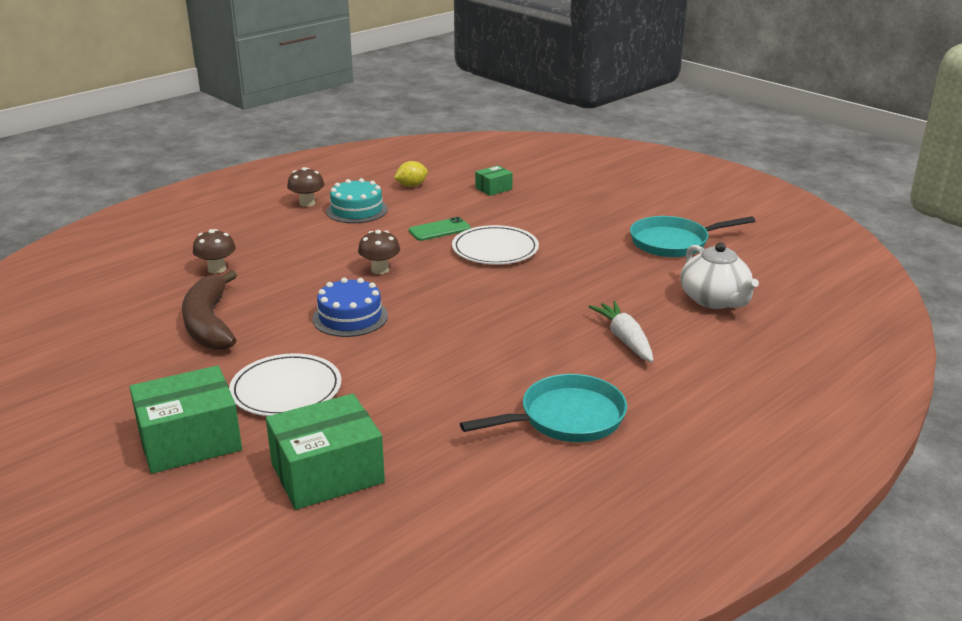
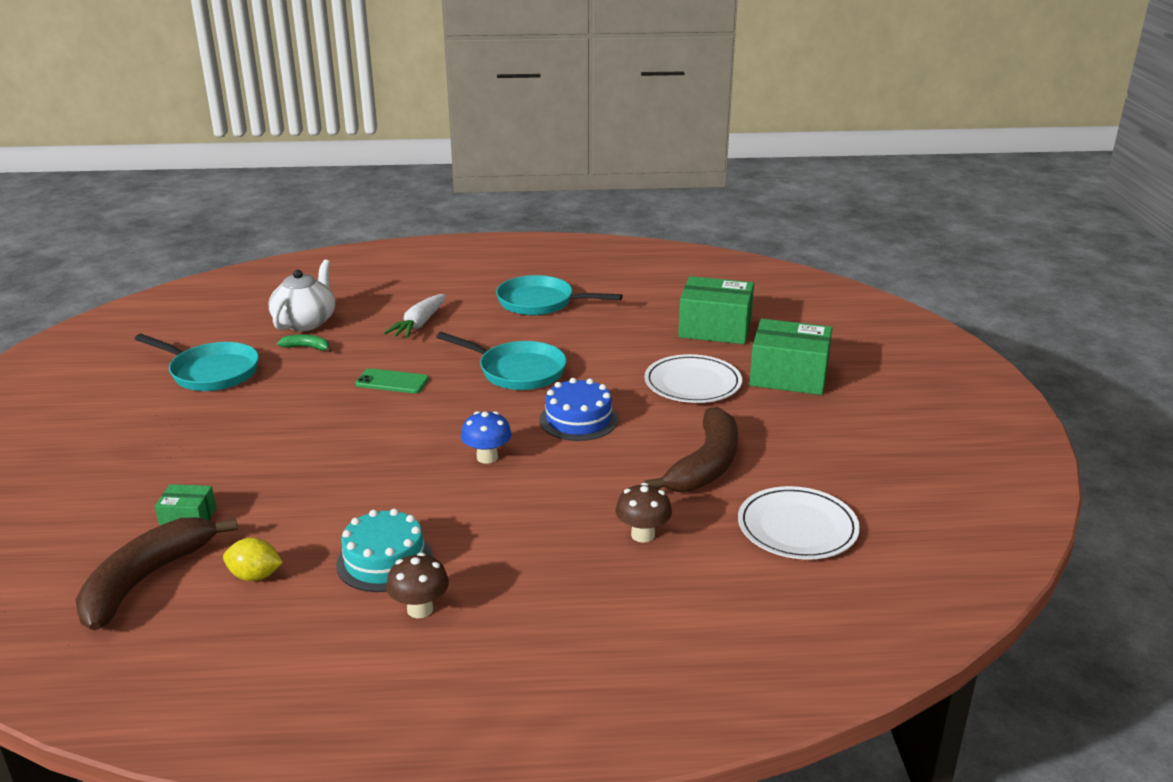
camera: 140 degrees left, 0 degrees up
brown mushroom [358,230,400,274] -> blue mushroom [461,411,512,464]
green phone [409,217,471,241] -> green phone moved to [355,368,429,393]
white plate [452,225,539,265] -> white plate moved to [738,486,860,560]
none -> brown banana [76,517,238,631]
none -> green banana [277,334,332,352]
none -> turquoise pan [436,332,567,390]

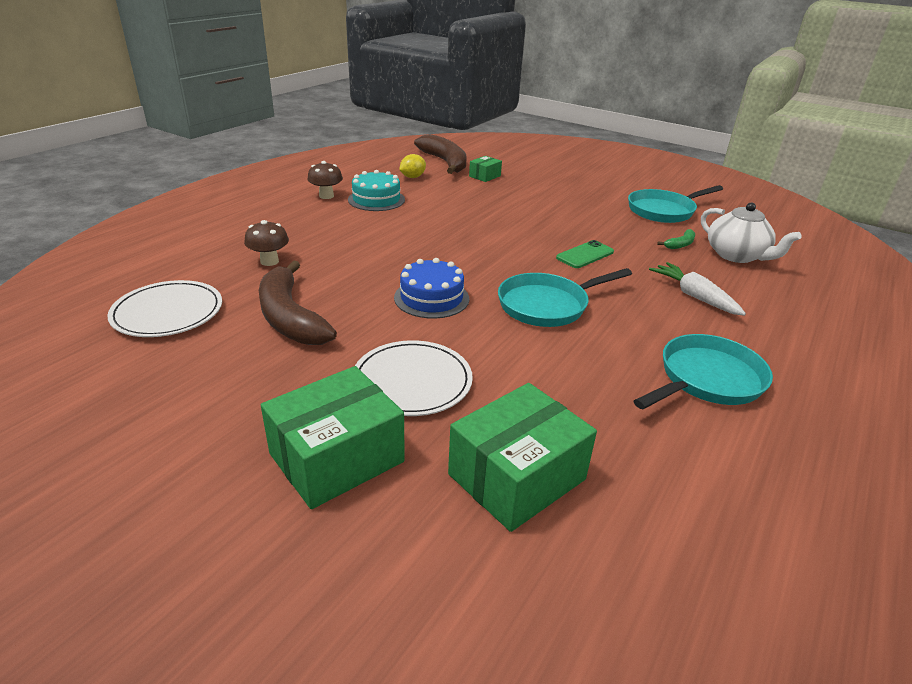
camera: 125 degrees right, 5 degrees up
blue mushroom [461,411,512,464] -> none

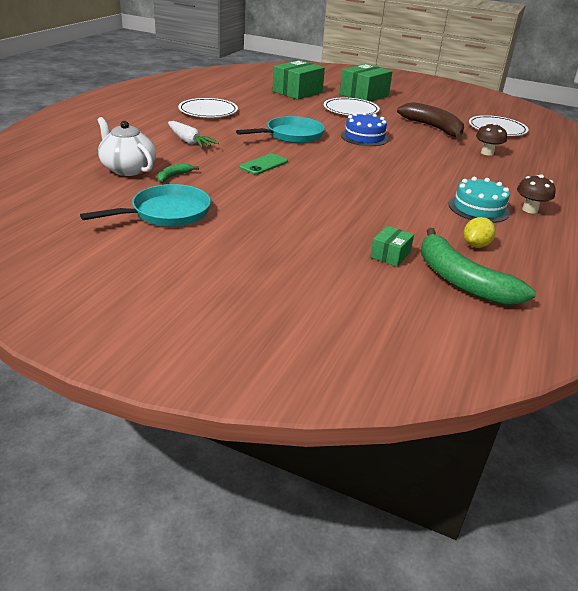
camera: 170 degrees right, 0 degrees up
brown banana [414,134,466,174] -> green banana [421,228,536,305]
turquoise pan [634,334,773,409] -> white plate [178,98,238,117]

